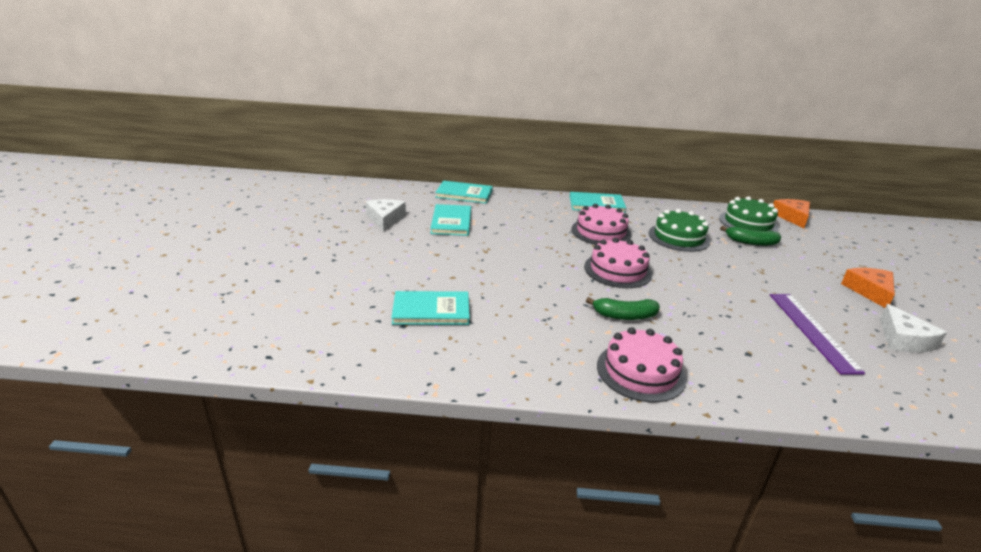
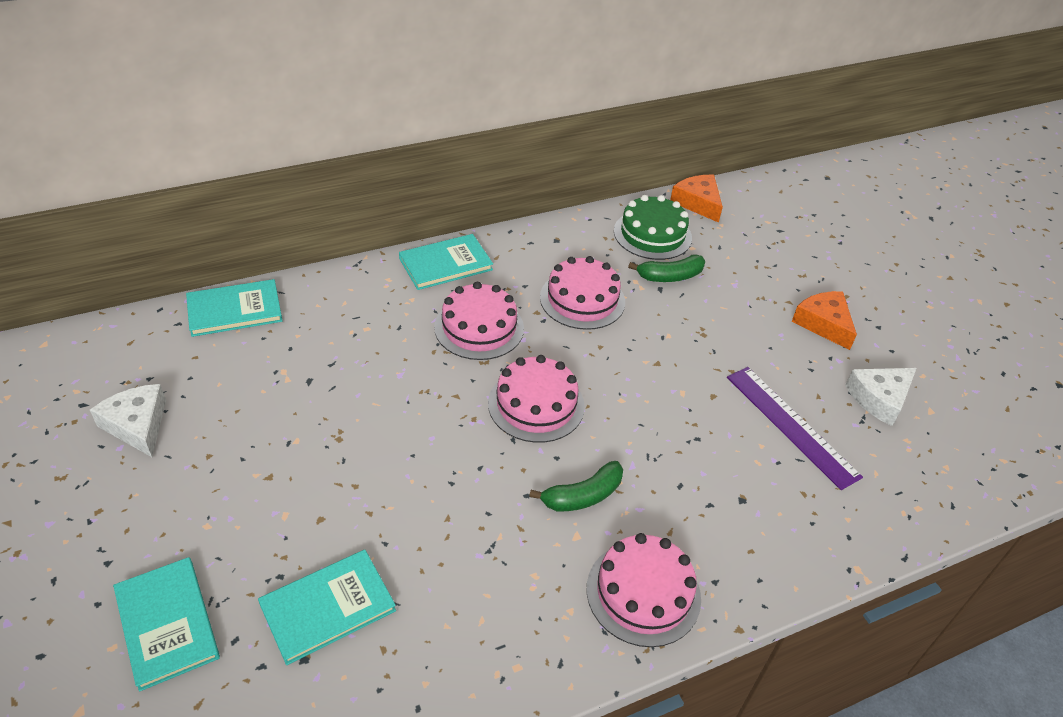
camera: 30 degrees left, 15 degrees up
turquoise book [430,204,471,236] -> turquoise book moved to [113,557,220,691]
green cake [649,209,710,252] -> pink cake [540,256,625,330]
white cheese [880,304,947,352] -> white cheese turned 90 degrees clockwise [845,368,917,426]

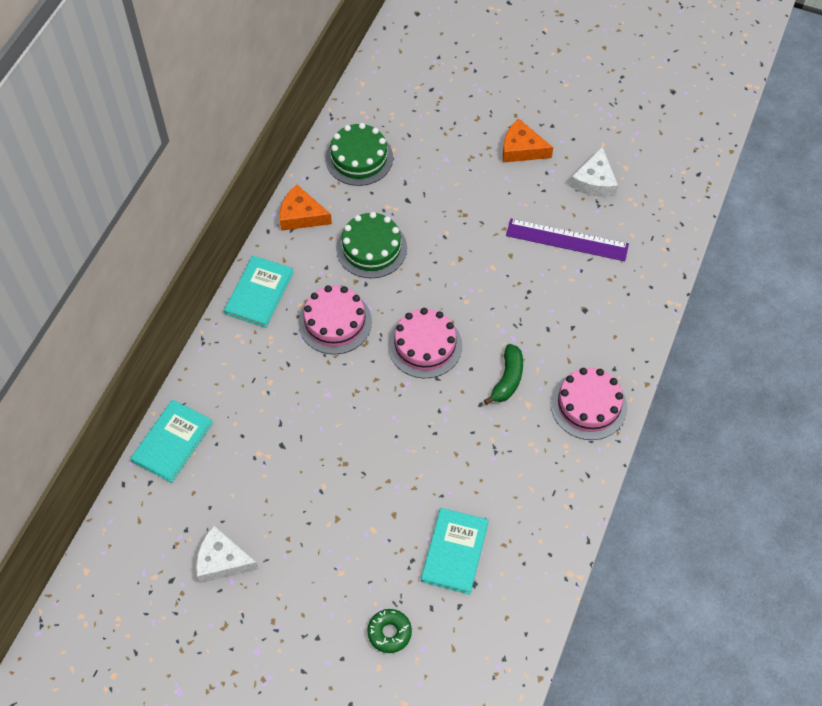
camera: 40 degrees left, 15 degrees up
turquoise book [113,557,220,691] -> green donut [367,609,412,653]
pink cake [540,256,625,330] -> green cake [336,212,407,278]
green banana [628,254,705,282] -> none
orange cheese [670,175,723,223] -> orange cheese moved to [280,185,332,231]

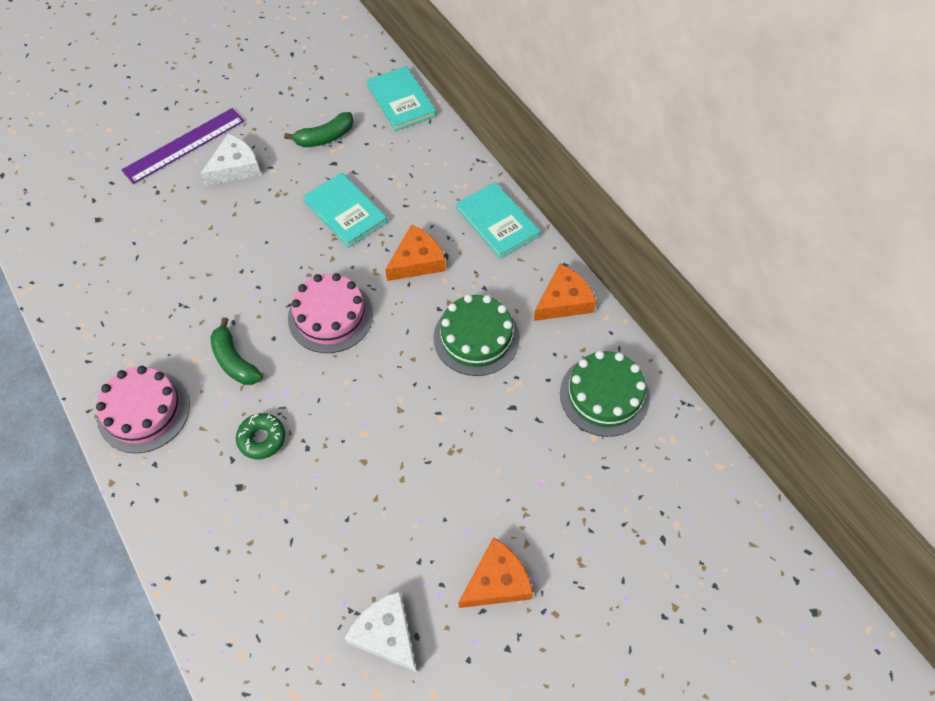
camera: 125 degrees right, 0 degrees up
white cheese [196,526,259,583] -> white cheese moved to [200,134,261,186]
pink cake [298,285,372,354] -> orange cheese [385,225,446,281]
green donut [367,609,412,653] -> green donut moved to [236,413,285,459]
turquoise book [421,508,489,594] -> turquoise book moved to [303,172,388,248]
purple ruler [506,219,629,261] -> purple ruler moved to [122,108,244,184]
none -> green banana [284,112,354,147]

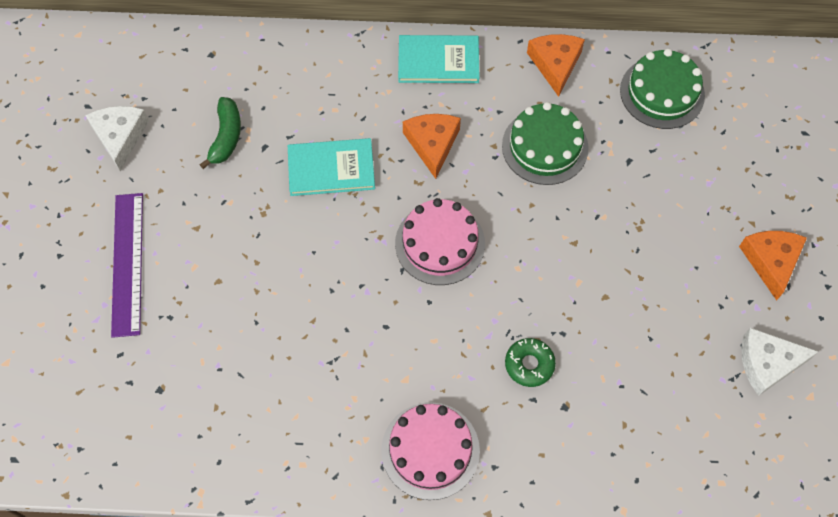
camera: 55 degrees left, 5 degrees up
white cheese [200,134,261,186] -> white cheese moved to [85,106,149,171]
green banana [211,317,262,385] -> none
turquoise book [366,66,436,131] -> none

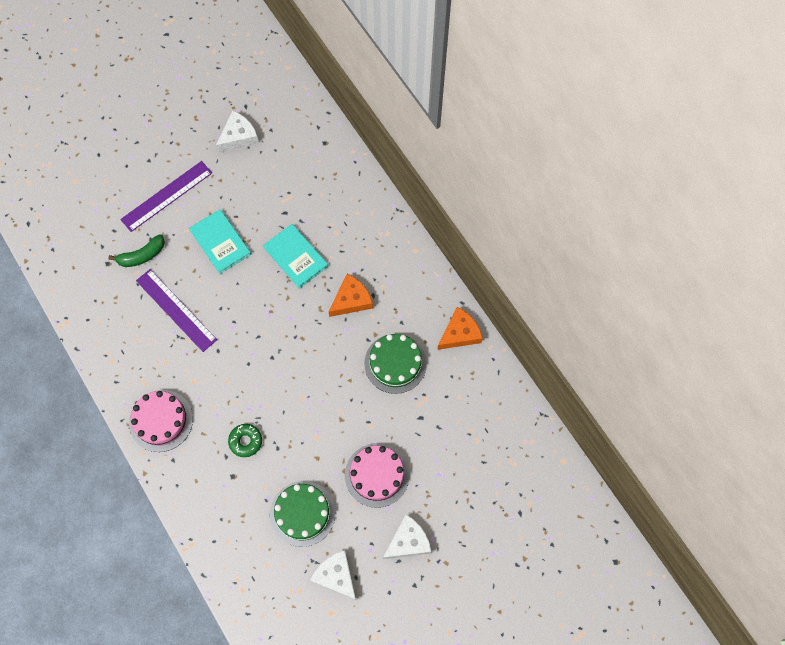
camera: 55 degrees right, 5 degrees up
green banana [199,97,241,169] -> green banana moved to [108,234,165,267]
pink cake [395,198,485,285] -> pink cake moved to [345,443,409,508]
turquoise book [398,35,479,83] -> turquoise book moved to [189,209,251,274]
green cake [620,49,705,129] -> green cake moved to [270,481,336,547]
orange cheese [739,231,807,301] -> white cheese [383,514,431,559]
none -> purple ruler [136,269,217,352]

